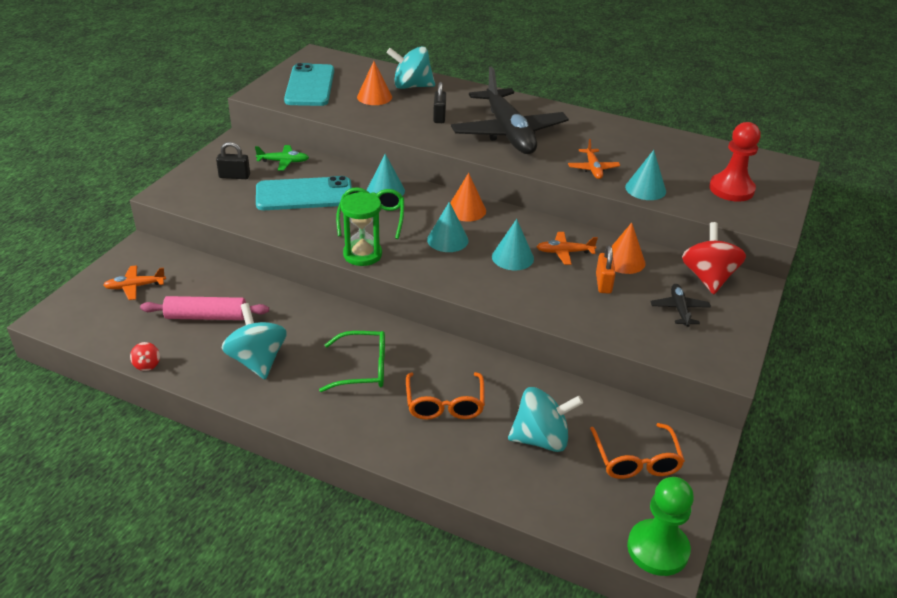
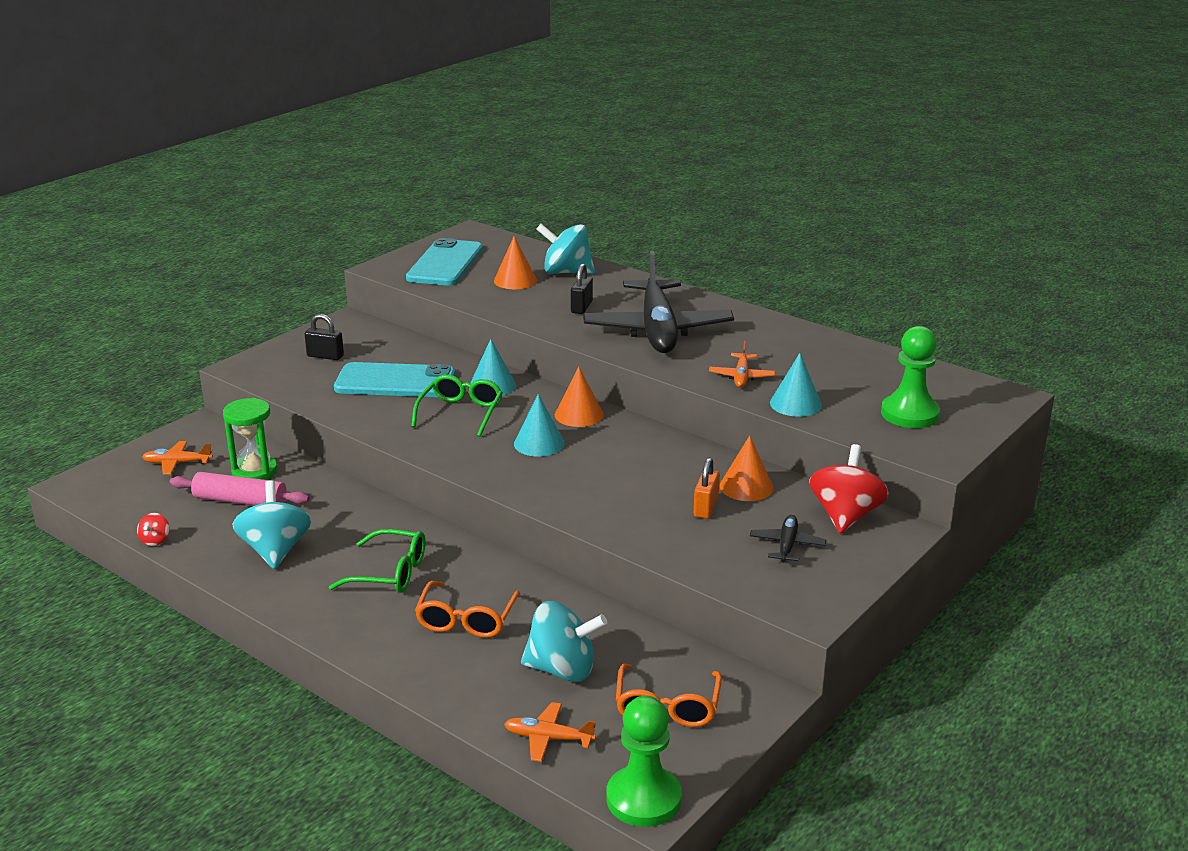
camera: 15 degrees right, 10 degrees down
green plane [255,145,309,171] -> none
green hourglass [341,192,382,266] -> green hourglass moved to [223,398,278,480]
turquoise cone [492,219,534,270] -> none
orange plane [537,232,598,265] -> orange plane moved to [504,702,596,762]
red pawn [709,122,761,202] -> green pawn [881,326,940,428]

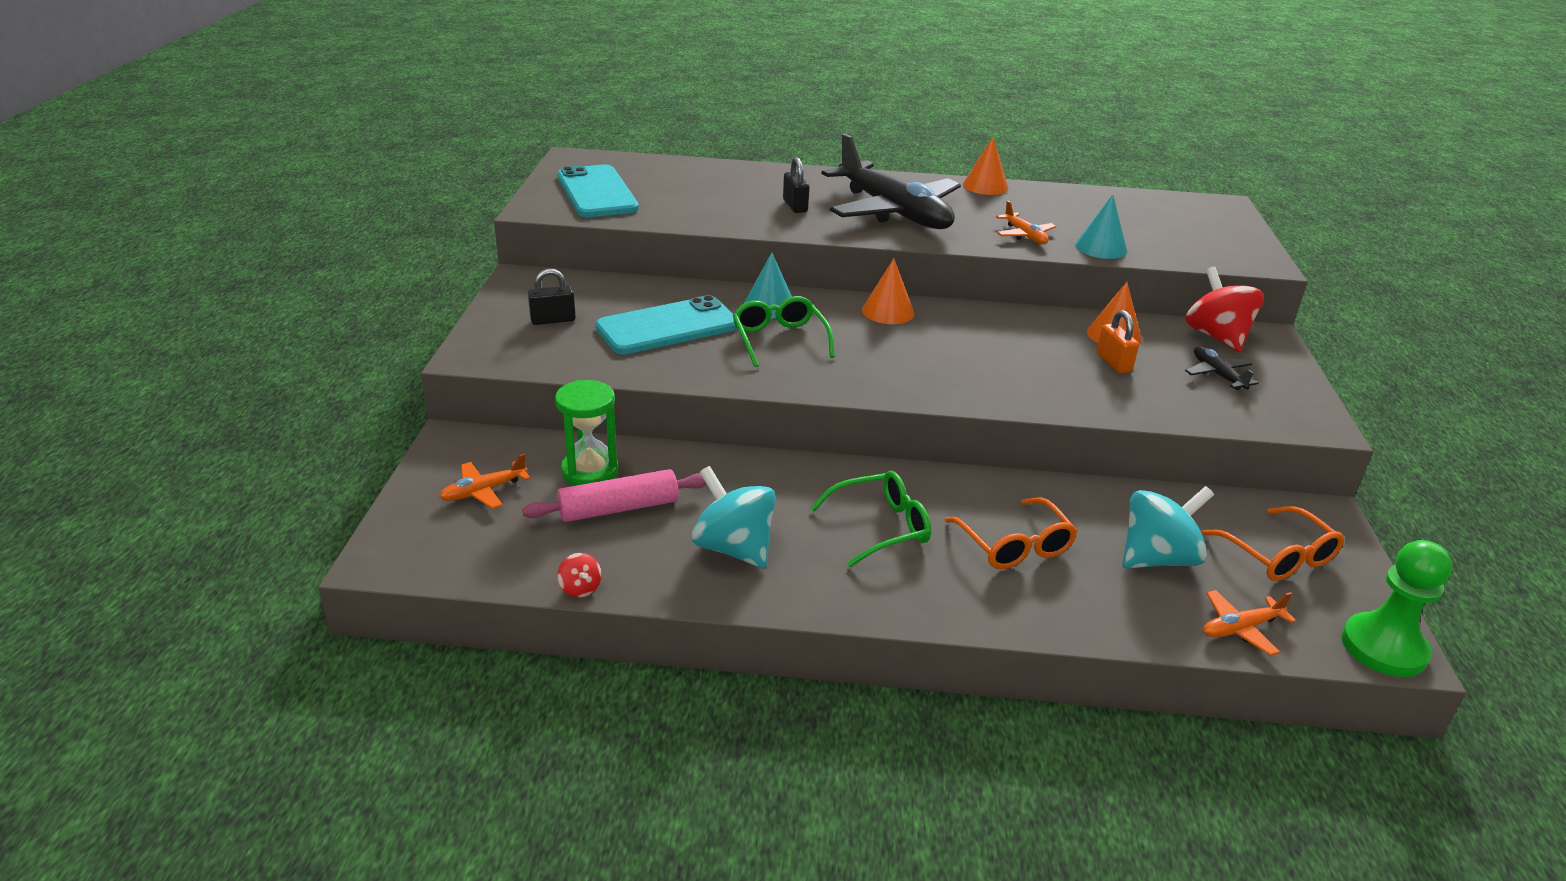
camera: 35 degrees left, 5 degrees up
orange cone [494,236,537,289] -> orange cone moved to [963,137,1009,195]
turquoise cone [514,394,565,457] -> none
turquoise spinning top [536,224,595,274] -> none
green pawn [881,326,940,428] -> none

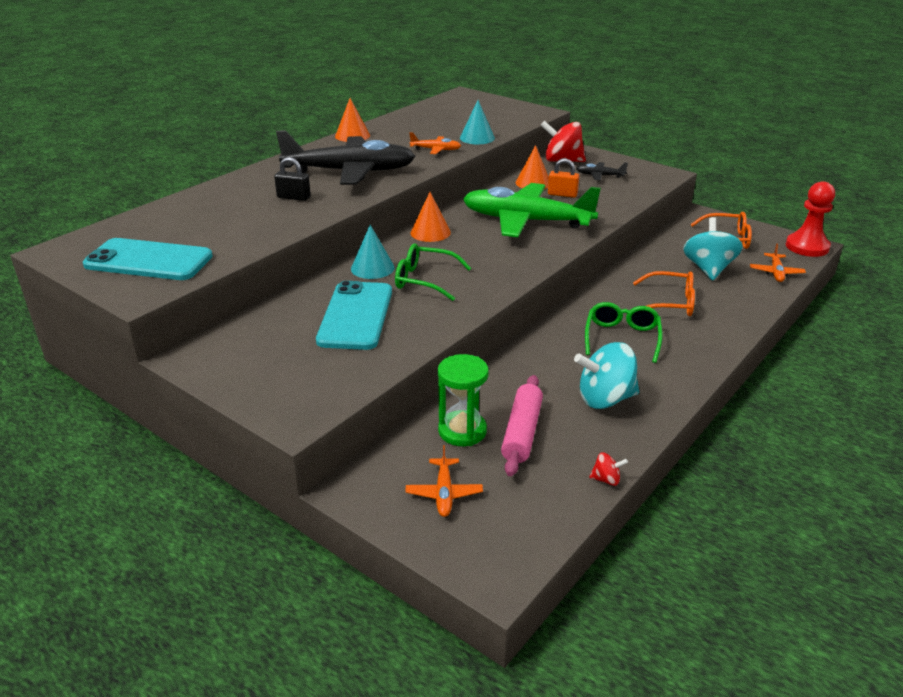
camera: 55 degrees left, 0 degrees up
black padlock [528,269,576,325] -> none
green pawn [1342,540,1452,677] -> red pawn [786,181,835,257]
none -> green plane [463,183,601,237]

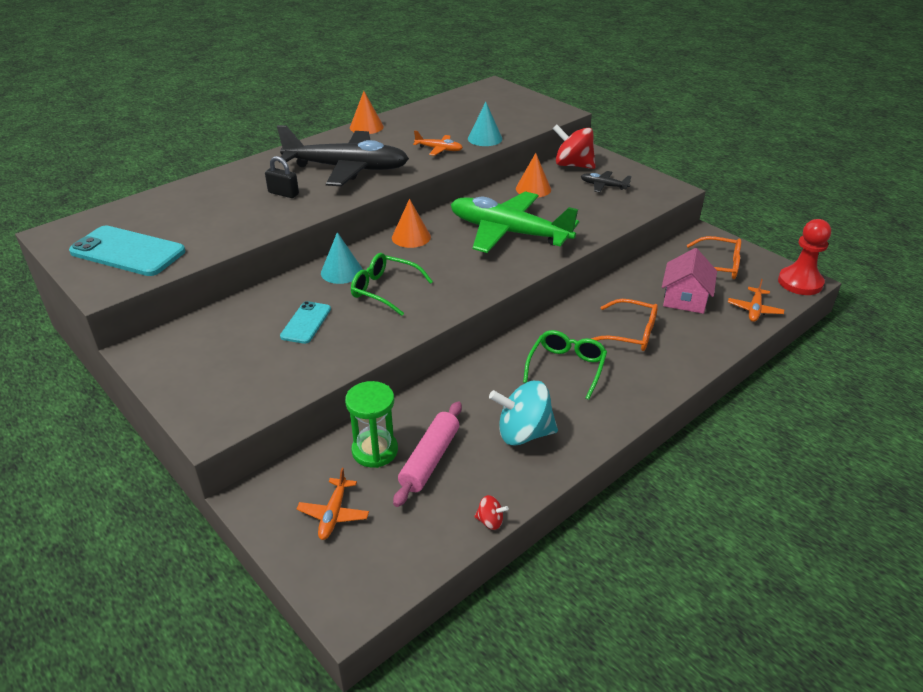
camera: 10 degrees right, 5 degrees up
turquoise phone [316,281,392,350] -> turquoise phone [280,301,331,344], size x0.56
orange padlock [548,158,579,198] -> none
turquoise spinning top [683,217,743,281] -> pink house [662,248,717,314]

